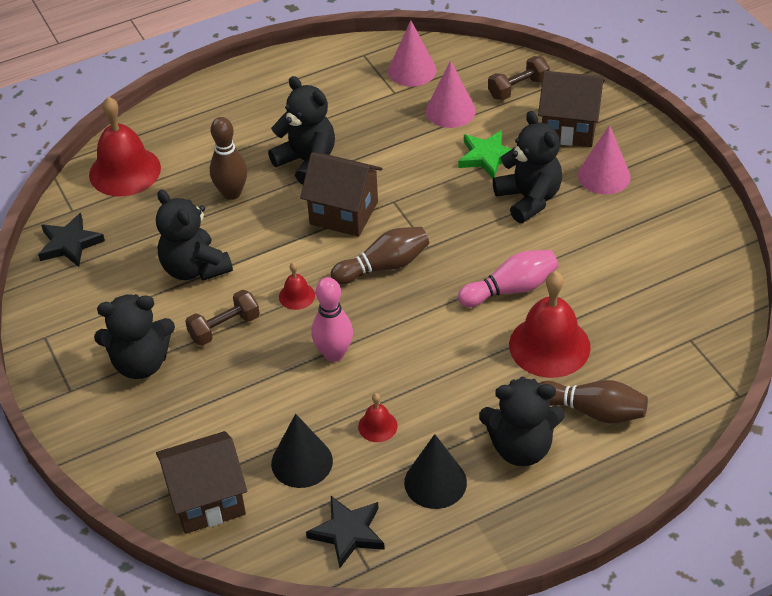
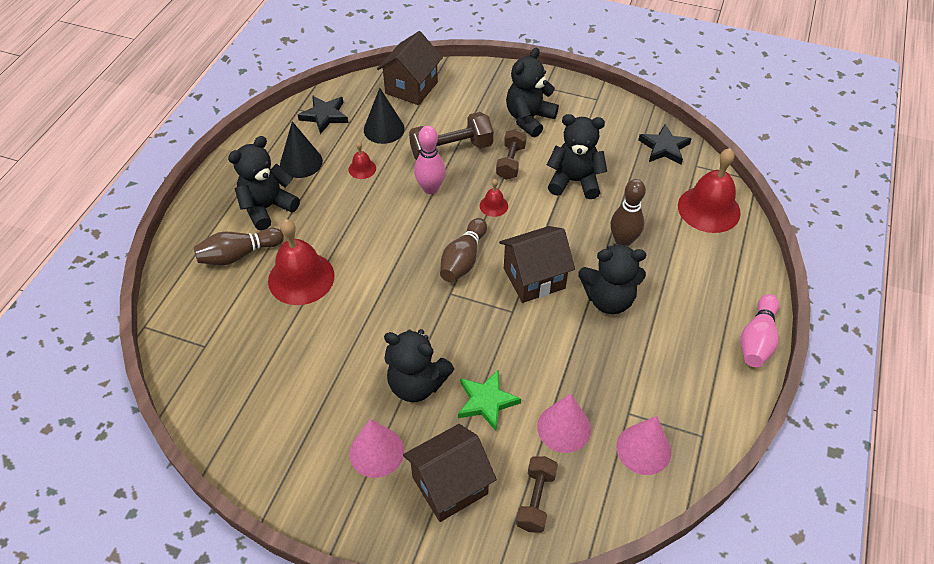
camera: 135 degrees right, 5 degrees up
pink bowling pin [458,250,558,307] -> pink bowling pin moved to [740,294,780,367]
none -> brown dumbbell [409,112,493,160]

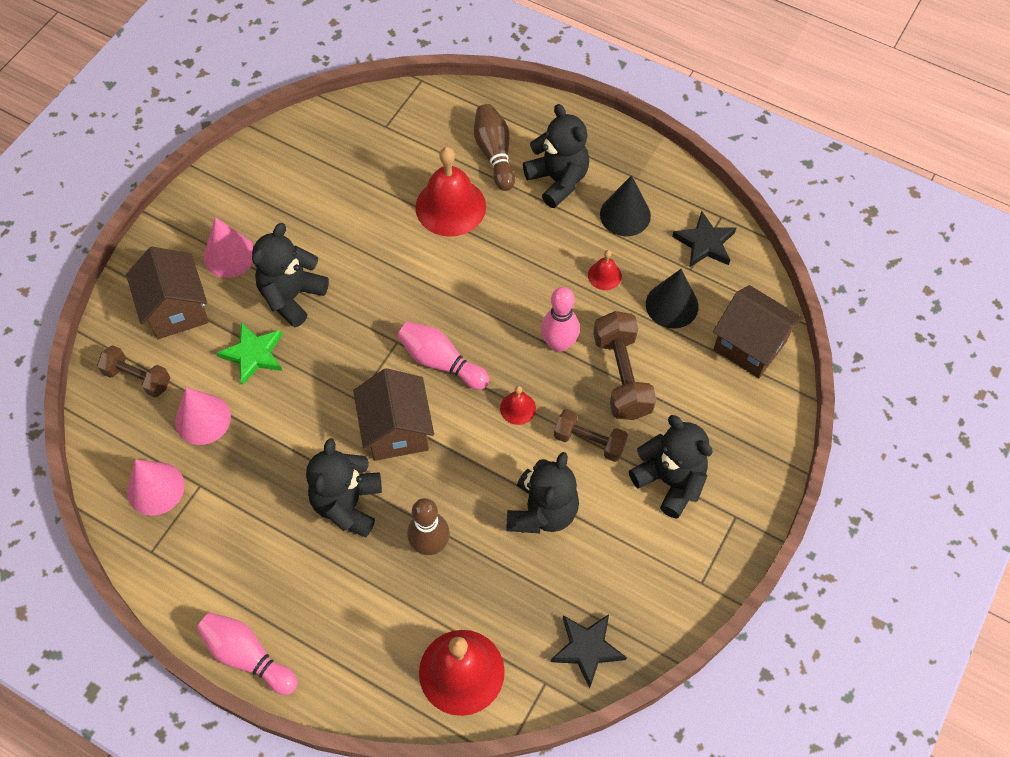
camera: 100 degrees right, 10 degrees up
brown bowling pin [440,218,487,282] -> pink bowling pin [397,322,489,390]

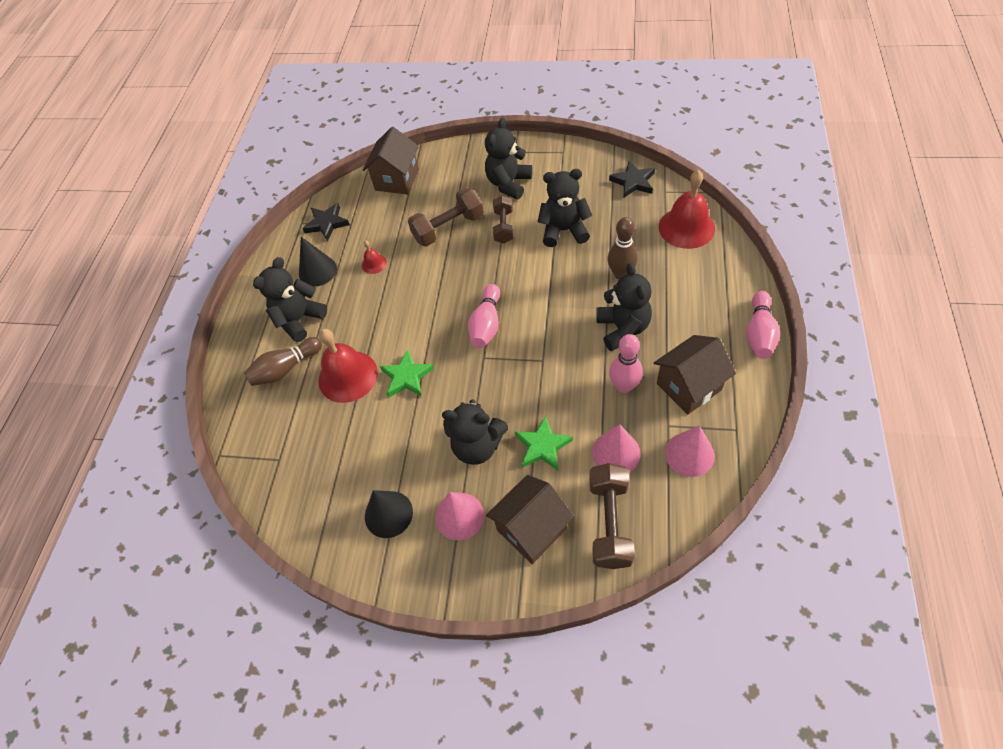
camera: 105 degrees left, 5 degrees down
brown dumbbell [97,346,170,397] -> brown dumbbell [589,463,635,569], size x1.52
black teddy bear [306,438,382,537] -> black teddy bear turned 90 degrees counterclockwise [596,263,652,351]
brown house [353,368,434,461] -> brown house moved to [654,335,736,415]
red bell [500,386,536,425] -> none
pink bowling pin [541,287,580,352] -> pink bowling pin moved to [609,334,643,393]
black cone [646,269,699,328] -> black cone moved to [365,490,413,538]
none -> green star [380,350,434,398]

